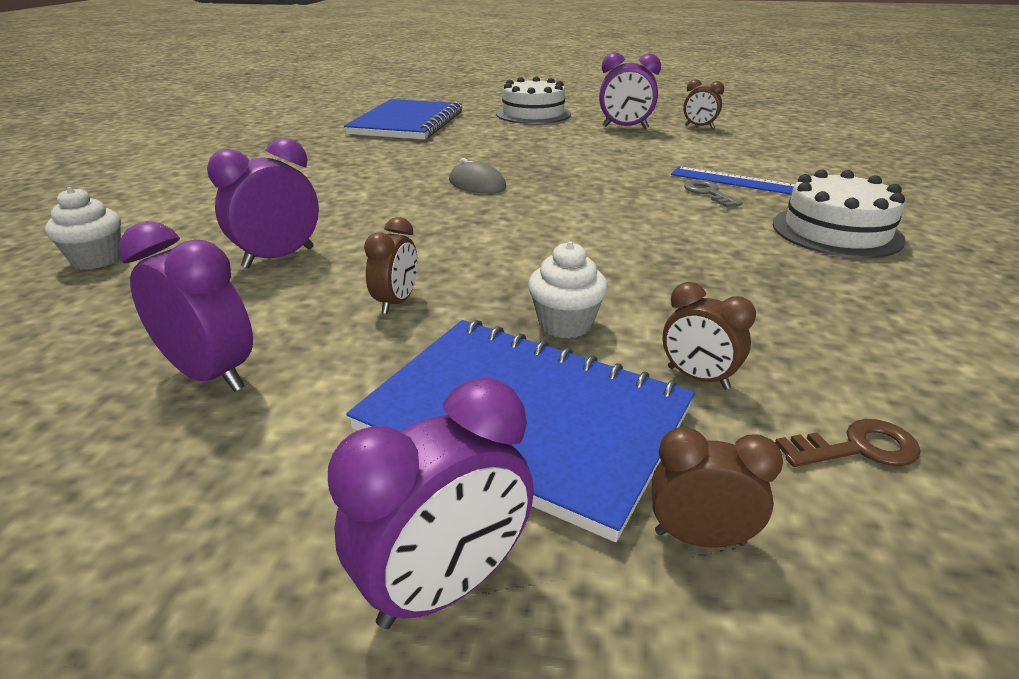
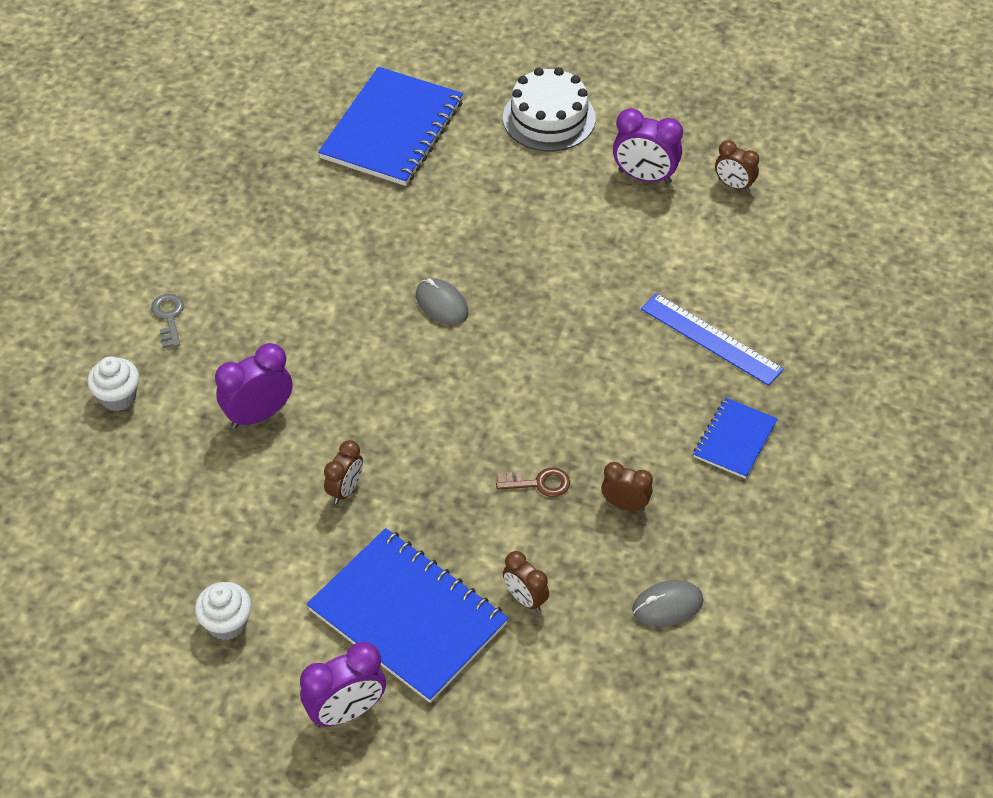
camera: 10 degrees right, 20 degrees up
purple clock [119,221,253,392] -> none
white cupcake [528,241,608,339] -> white cupcake moved to [195,582,252,640]
brown clock [652,427,783,548] -> brown clock moved to [601,462,653,511]
grey key [684,180,743,208] -> grey key moved to [151,294,184,348]
white cake [773,169,906,258] -> blue notebook [693,398,778,479]
brown key [775,419,921,467] -> brown key moved to [496,468,570,497]
none -> grey mouse [632,580,703,627]

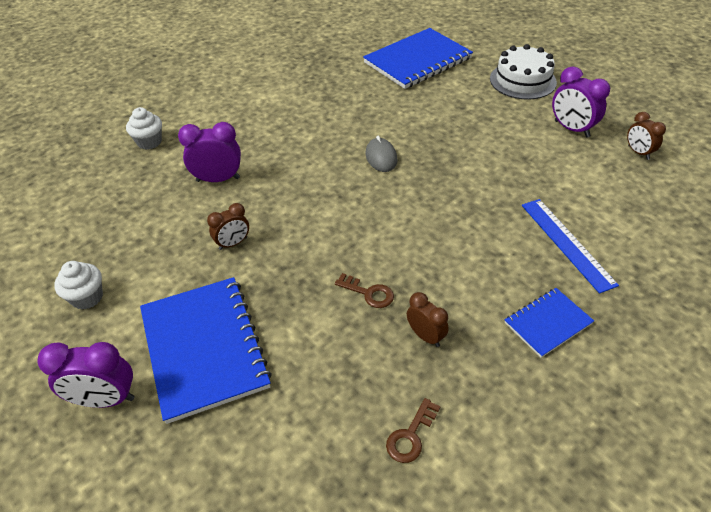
camera: 30 degrees right, 5 degrees down
grey key [151,294,184,348] -> none
brown clock [503,551,549,612] -> none
grey mouse [632,580,703,627] -> brown key [386,398,440,463]

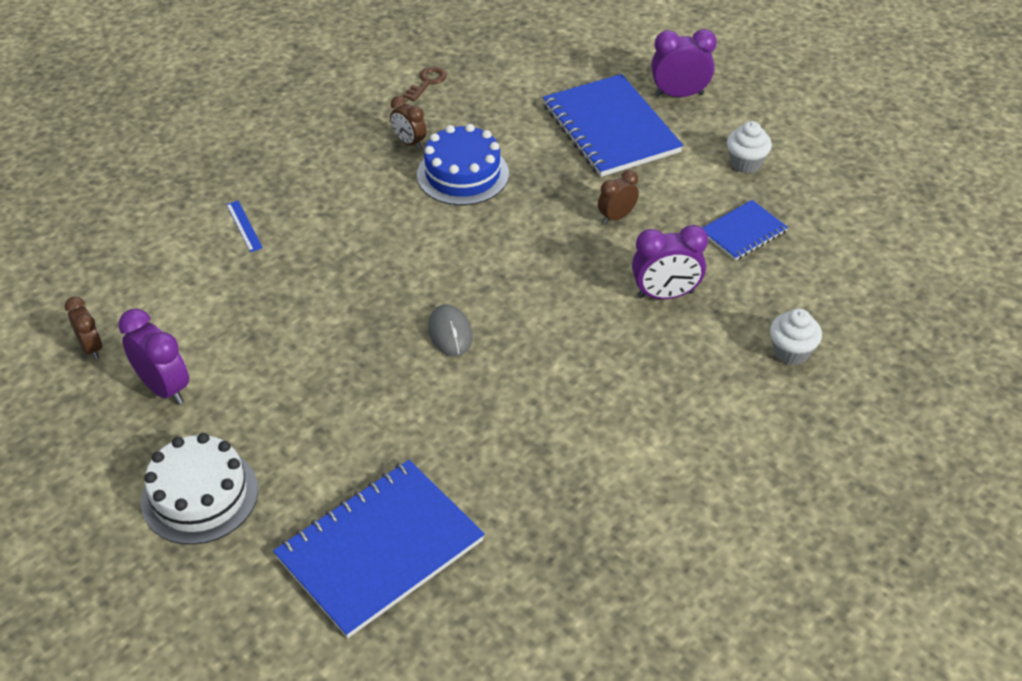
camera: 175 degrees right, 0 degrees up
brown key [335,273,394,308] -> blue cake [417,124,509,205]
blue notebook [505,288,594,358] -> blue notebook moved to [702,200,788,261]
blue ruler [522,199,619,294] -> blue ruler [226,201,263,252], size x0.53

